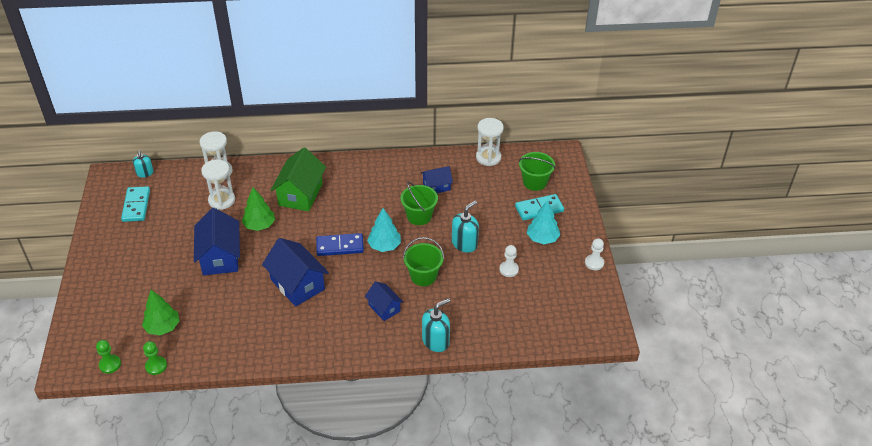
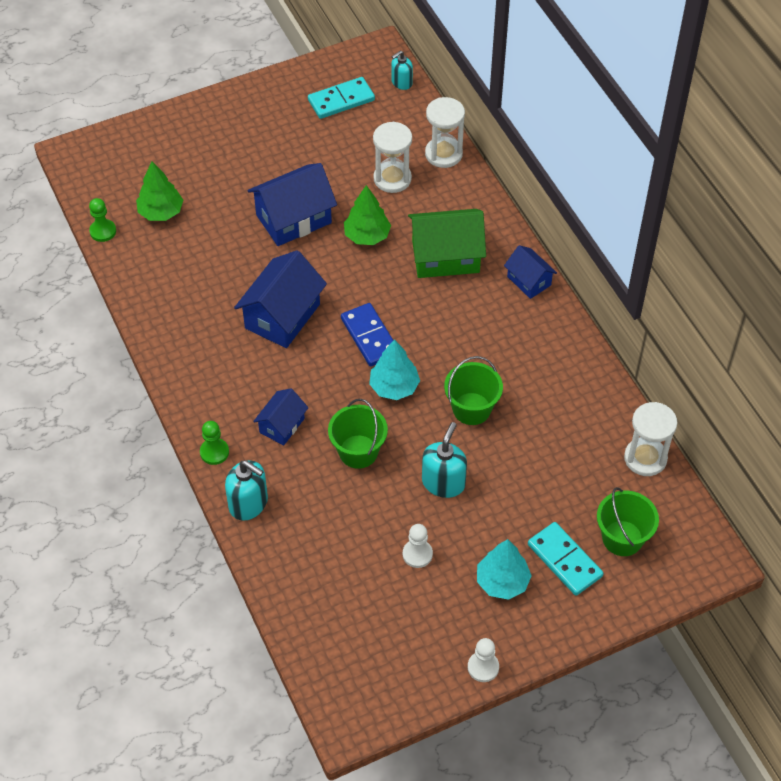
camera: 70 degrees right, 10 degrees up
green pawn [96,340,121,374] -> green pawn moved to [200,421,229,465]
blue house [421,166,453,193] -> blue house moved to [504,245,557,299]
turquoise soap dispenser [452,200,479,253] -> turquoise soap dispenser turned 90 degrees counterclockwise [422,422,467,498]

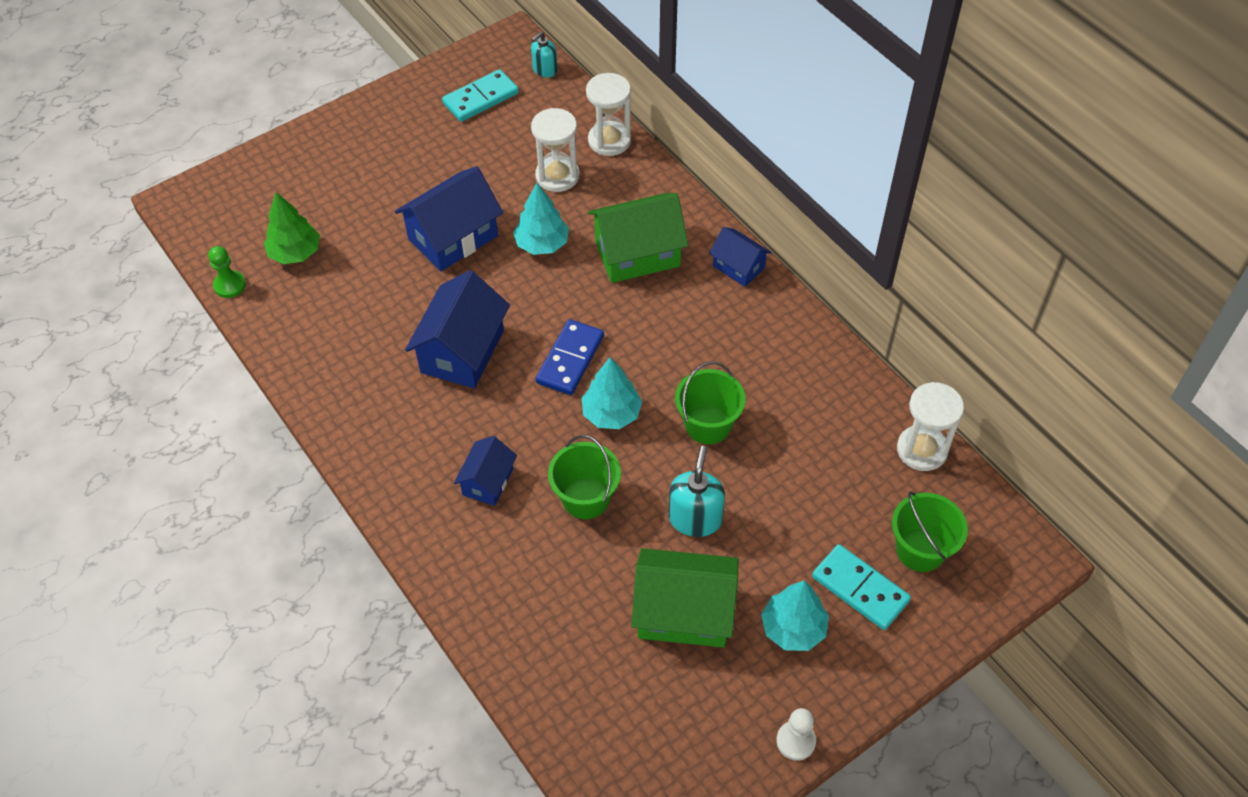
camera: 10 degrees left, 0 degrees up
green pawn [200,421,229,465] -> none
turquoise soap dispenser [225,460,268,521] -> none
blue domino [341,303,393,367] -> blue domino turned 60 degrees clockwise [536,319,604,395]
green tree [344,185,391,245] -> turquoise tree [513,183,569,255]
white pawn [403,524,433,568] -> green house [631,548,738,647]

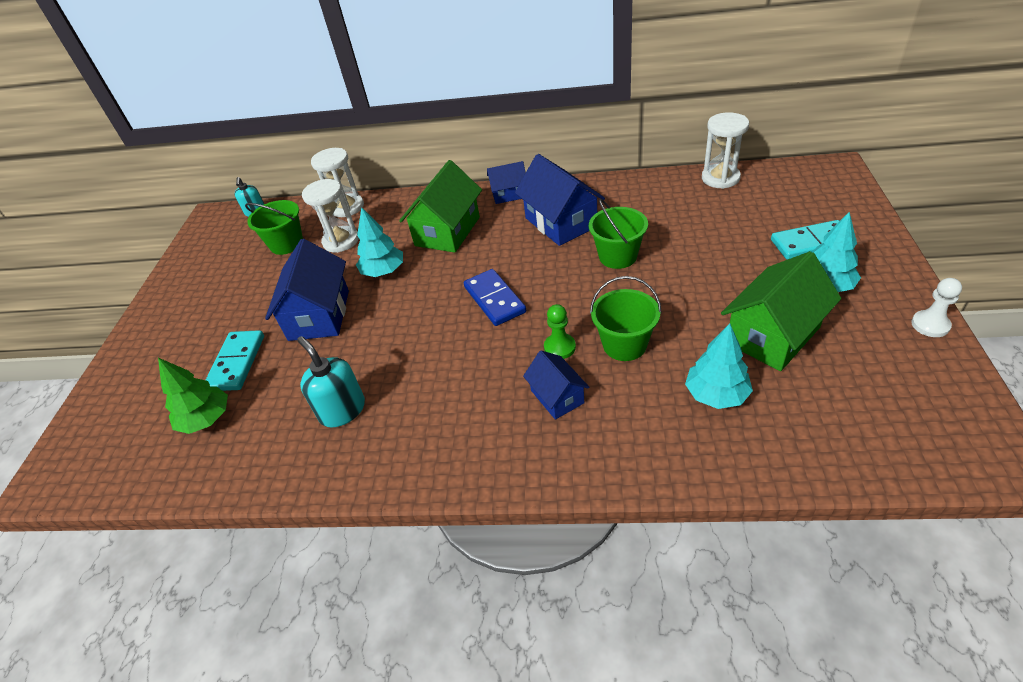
camera: 45 degrees left, 10 degrees down
green pawn [208,246,246,298] -> green pawn moved to [544,304,576,359]
blue house [405,270,510,389] -> blue house moved to [515,154,605,246]
turquoise domino [442,69,519,122] -> turquoise domino moved to [206,330,264,391]
turquoise tree [582,357,642,429] -> turquoise tree moved to [685,323,753,409]
turquoise soap dispenser [669,446,725,537] -> turquoise soap dispenser moved to [297,336,365,427]
green bucket [892,491,968,572] -> green bucket moved to [245,200,303,255]

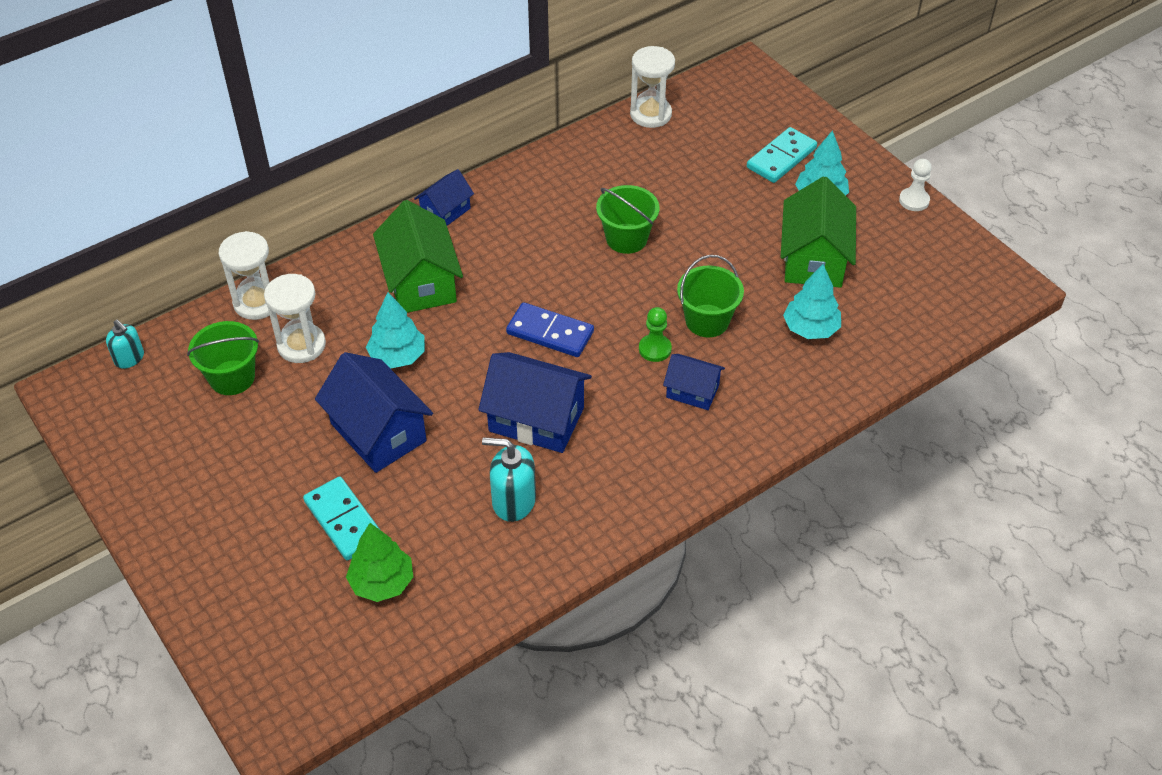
camera: 45 degrees left, 5 degrees up
blue house [515,154,605,246] -> blue house moved to [478,352,592,453]

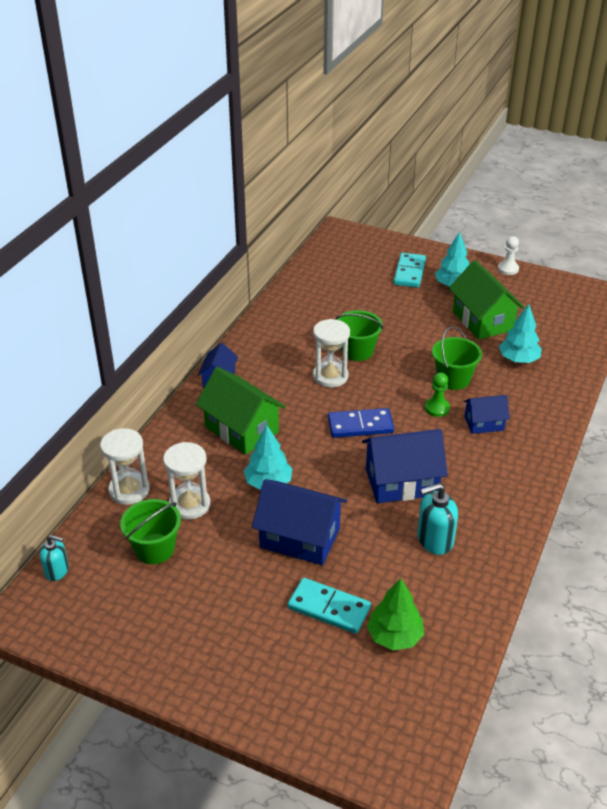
camera: 30 degrees left, 10 degrees down
white hourglass [630,46,675,128] -> white hourglass moved to [313,319,350,388]

